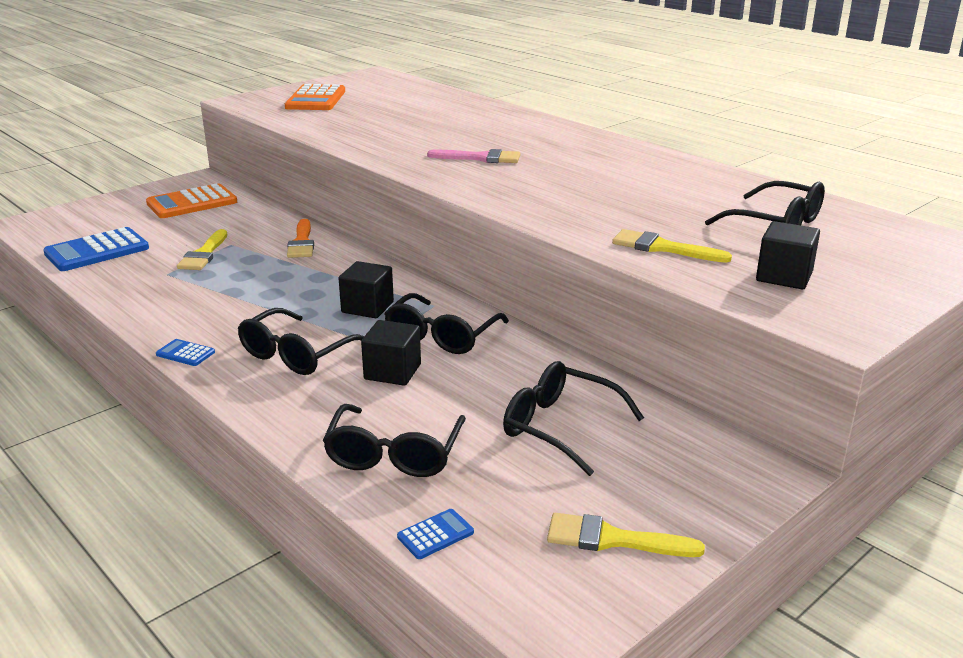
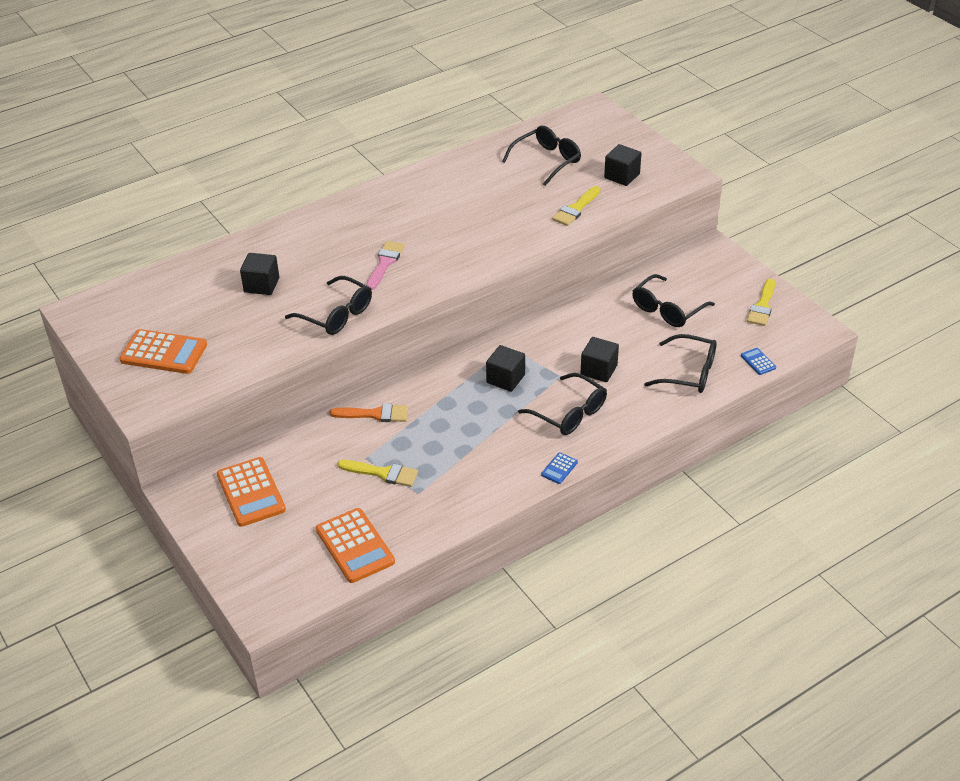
camera: 80 degrees left, 15 degrees up
blue calculator [43,227,149,271] -> orange calculator [316,508,395,583]
black glasses [384,293,509,354] -> black glasses moved to [285,276,372,335]
none -> black cube [240,253,279,295]

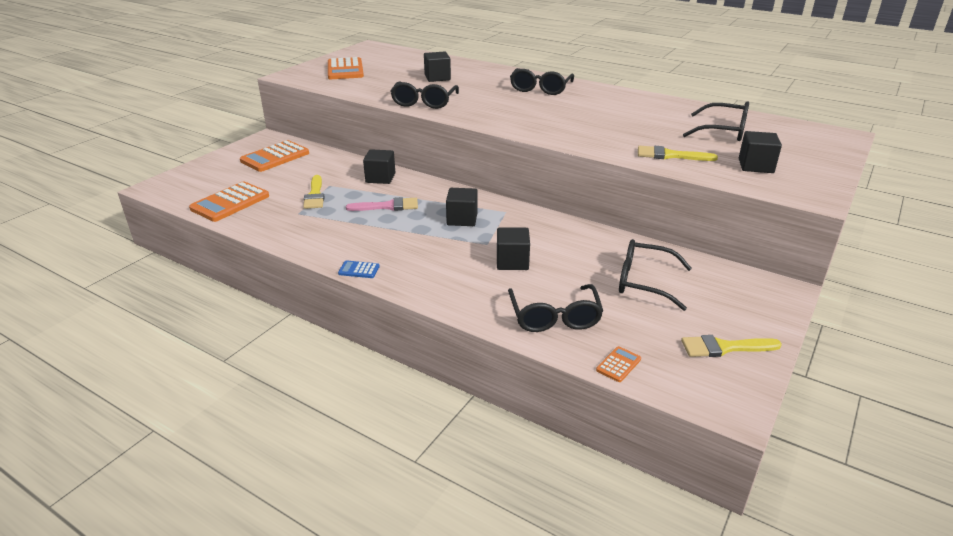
camera: 65 degrees right, 10 degrees down
orange brush [330,404,408,422] -> black cube [363,149,395,184]
pink brush [366,241,405,290] -> pink brush moved to [346,197,418,211]
black glasses [518,373,607,435] -> black glasses moved to [510,68,574,95]
blue calculator [741,348,776,375] -> orange calculator [596,346,641,382]

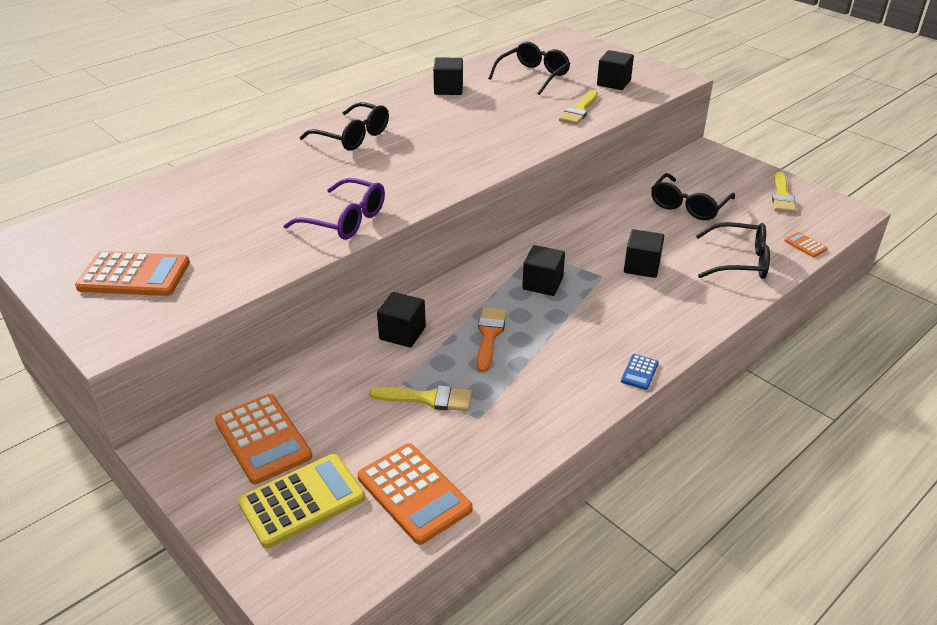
camera: 75 degrees left, 5 degrees up
pink brush [346,197,418,211] -> orange brush [477,307,507,372]
black glasses [391,81,459,109] -> purple glasses [283,178,385,240]
black cube [424,52,451,82] -> black cube moved to [433,58,463,95]
none -> yellow calculator [238,454,365,548]

